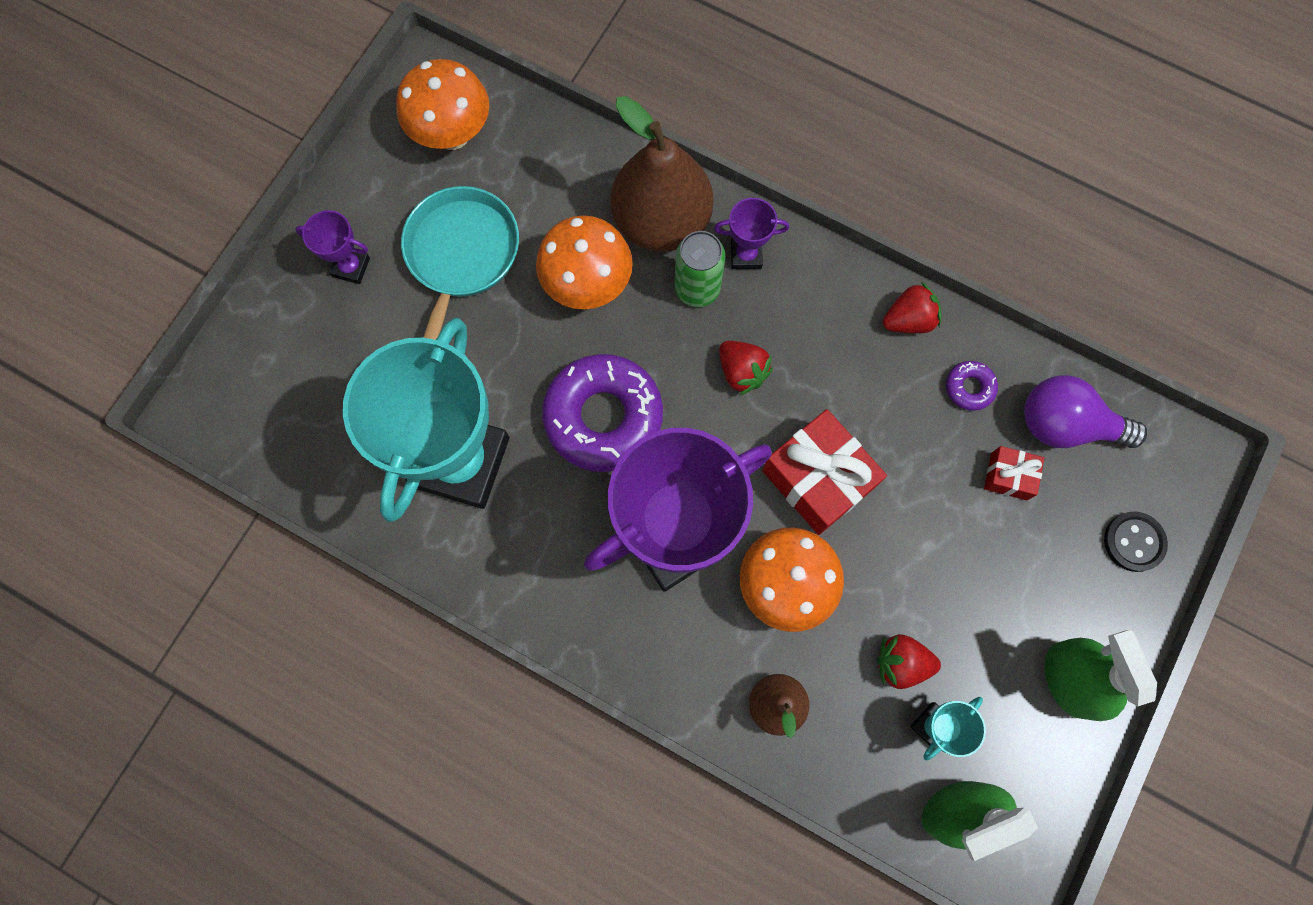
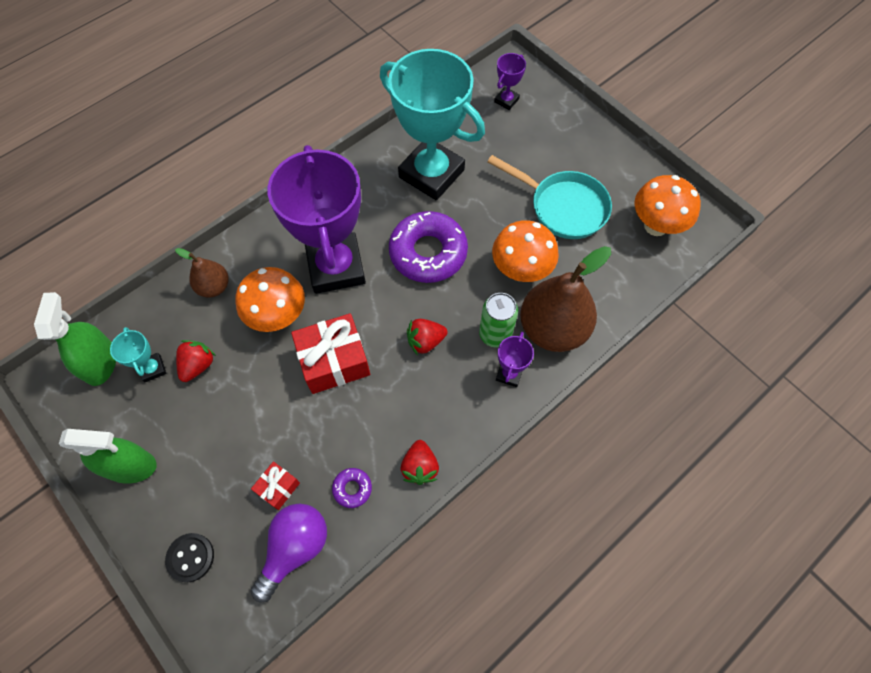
camera: 110 degrees right, 10 degrees down
purple trophy [295,210,370,284] -> purple trophy moved to [494,53,526,110]

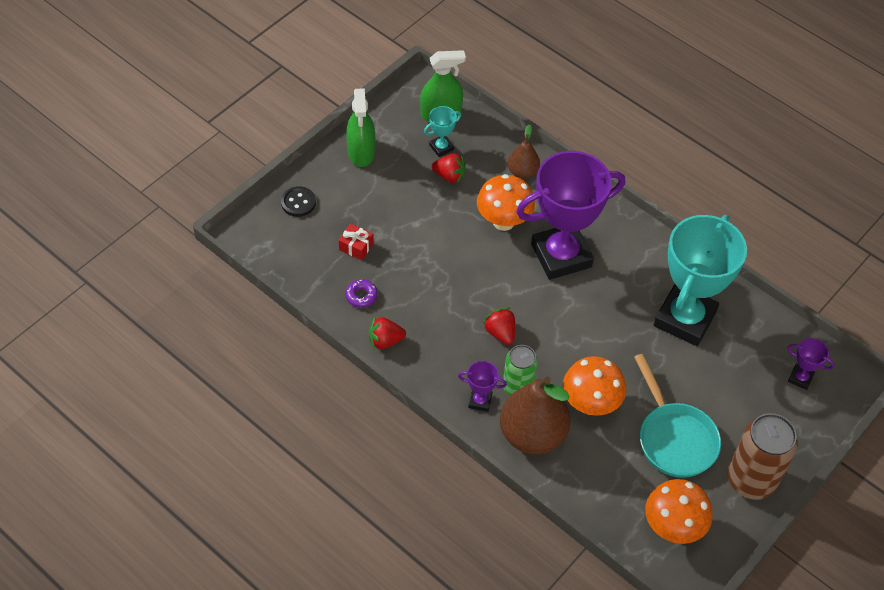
camera: 80 degrees right, 10 degrees down
purple light bulb [251,504,327,603] -> none
red gift [291,313,370,394] -> none
purple donut [389,211,468,283] -> none
turquoise pan [487,155,612,239] -> turquoise pan turned 45 degrees counterclockwise [634,354,721,478]
none -> brown can [728,413,798,500]

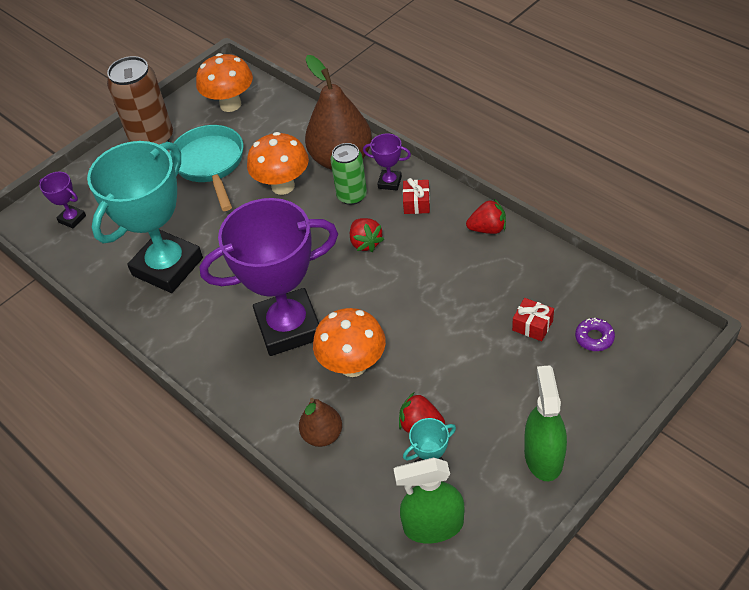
camera: 170 degrees left, 5 degrees down
black button [281,186,316,217] -> none
purple donut [345,279,378,308] -> purple donut moved to [575,318,615,351]
none -> red gift [403,178,430,214]

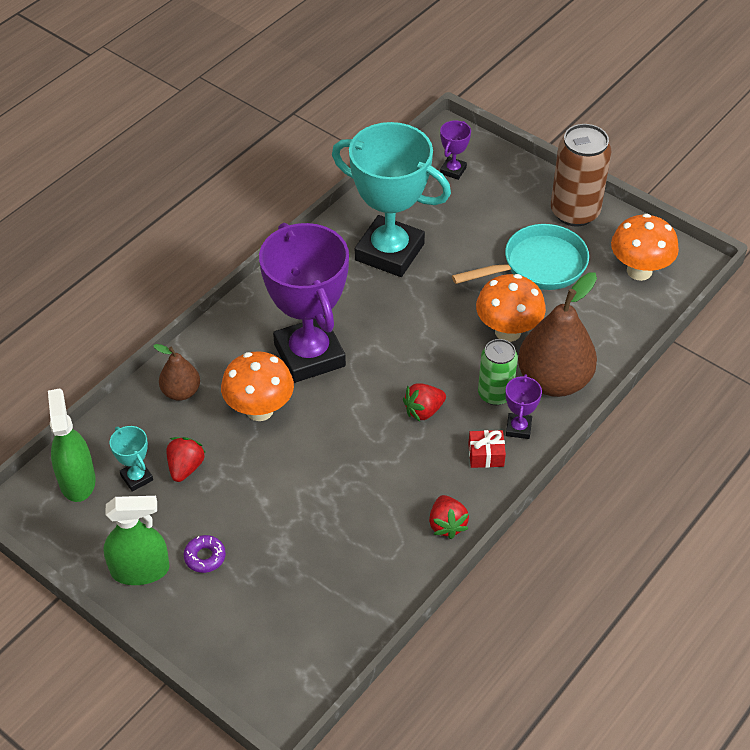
camera: 80 degrees right, 0 degrees up
red gift [512,298,554,341] -> none
purple donut [575,318,615,351] -> purple donut moved to [183,535,226,573]

